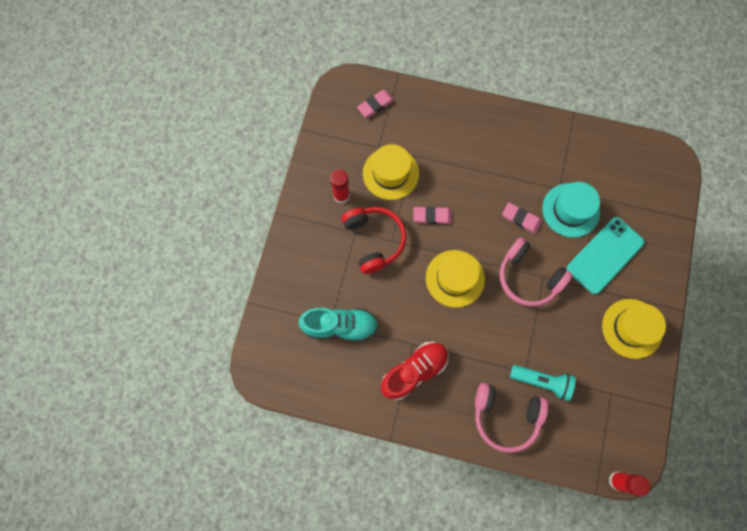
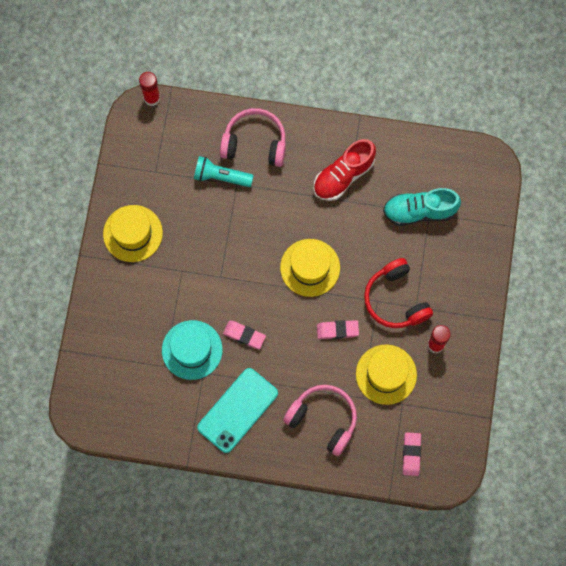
camera: 175 degrees right, 0 degrees up
pink eraser [357,90,394,118] -> pink eraser turned 45 degrees counterclockwise [403,432,421,476]
pink headphones [500,237,572,306] -> pink headphones moved to [283,385,357,456]
turquoise phone [567,217,644,294] -> turquoise phone moved to [197,368,278,453]

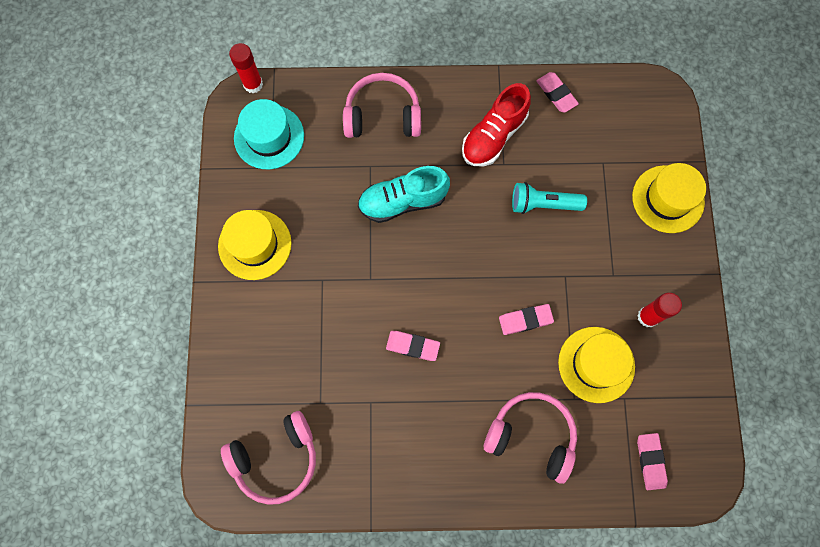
camera: 10 degrees left, 0 degrees up
turquoise hat [162,320,223,380] -> turquoise hat moved to [234,99,304,169]
turquoise flashlight [194,156,254,187] -> turquoise flashlight moved to [512,182,587,214]
turquoise phone [197,368,278,453] -> none
yellow hat [280,239,340,297] -> yellow hat moved to [632,163,706,233]
red headphones [364,258,433,328] -> none
turquoise shoe [383,188,461,226] -> turquoise shoe moved to [358,166,450,223]
none -> pink headphones [221,411,316,505]
none -> pink eraser [536,72,579,113]

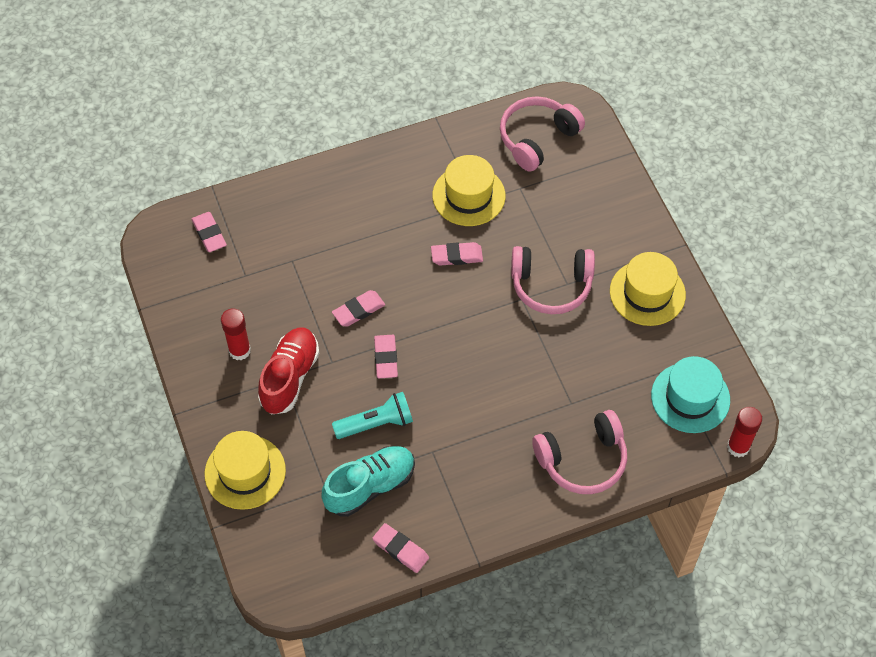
camera: 160 degrees right, 15 degrees down
turquoise shoe [358,166,450,223] -> turquoise shoe moved to [321,446,415,517]
red shoe [462,83,531,166] -> red shoe moved to [258,327,320,415]
pink headphones [484,392,577,484] -> pink headphones moved to [511,246,595,314]
yellow hat [558,327,635,403] -> yellow hat moved to [432,155,506,226]
none -> pink eraser [374,335,398,378]

